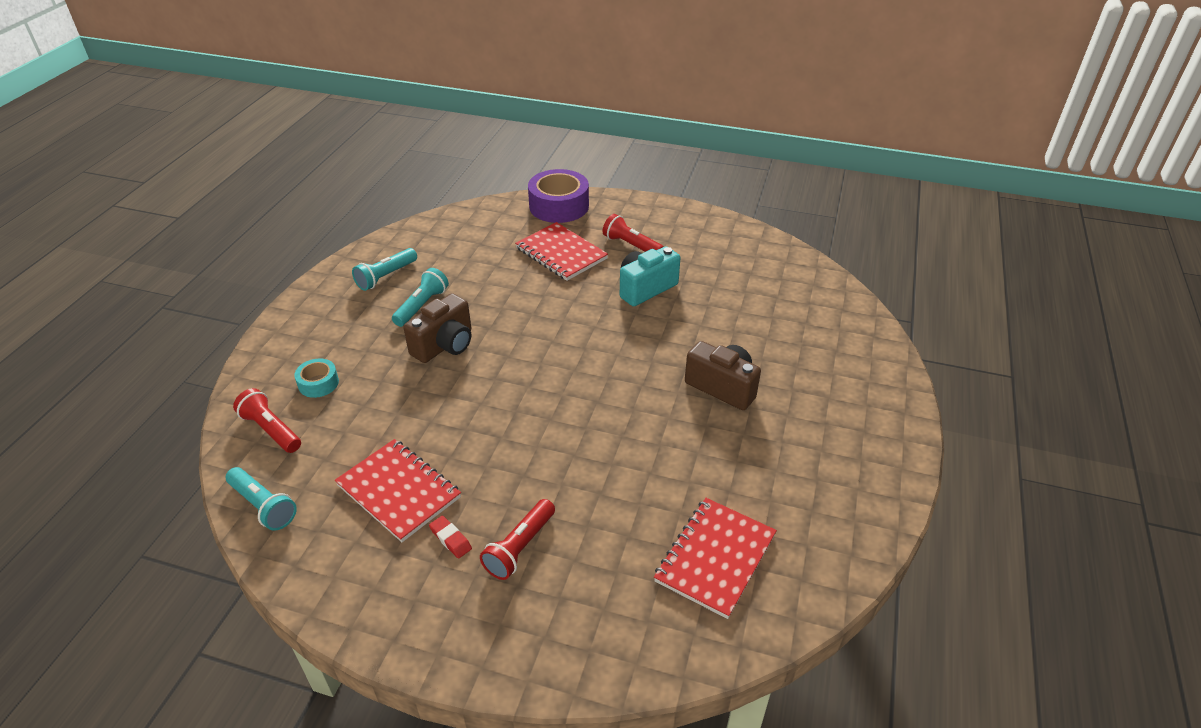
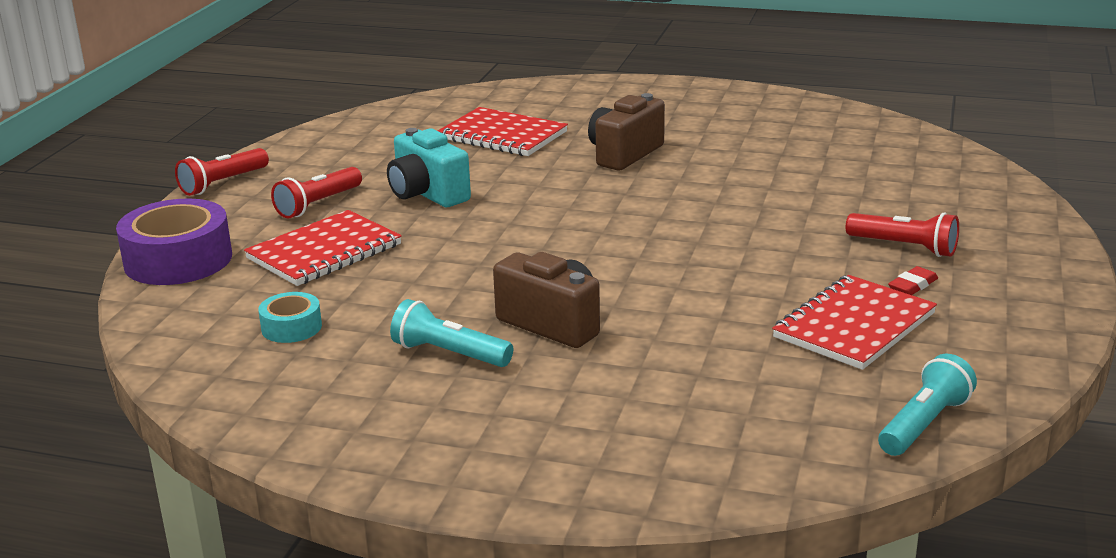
camera: 90 degrees left, 15 degrees down
red flashlight [233,388,301,453] -> red flashlight moved to [175,148,269,196]
turquoise tape [294,358,339,398] -> turquoise tape moved to [258,292,322,343]
turquoise flashlight [352,248,417,291] -> none
red notebook [654,498,777,619] -> red notebook moved to [438,107,568,156]

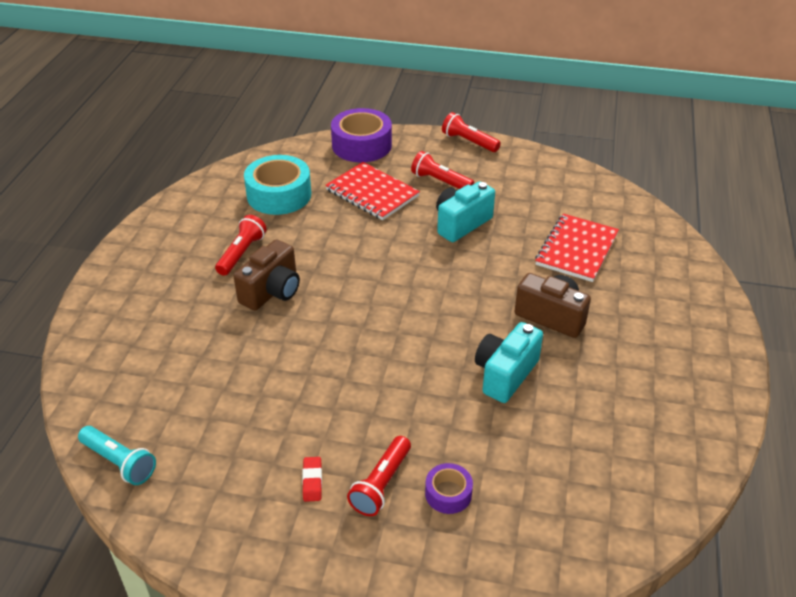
camera: 85 degrees right, 15 degrees up
turquoise tape [258,292,322,343] -> turquoise tape [244,155,311,215], size x1.95
turquoise flashlight [390,299,513,367] -> red flashlight [215,215,267,276]
red notebook [772,275,937,370] -> none
red eraser [888,266,938,295] -> red eraser turned 45 degrees clockwise [302,457,322,502]
none -> purple tape [425,463,473,514]
none -> turquoise camera [475,322,543,403]

